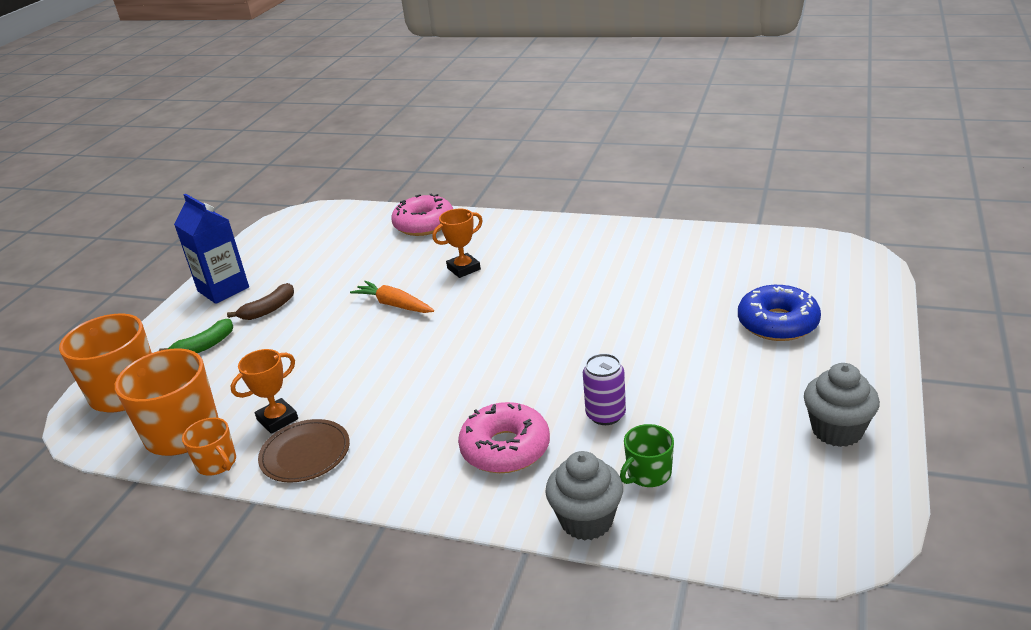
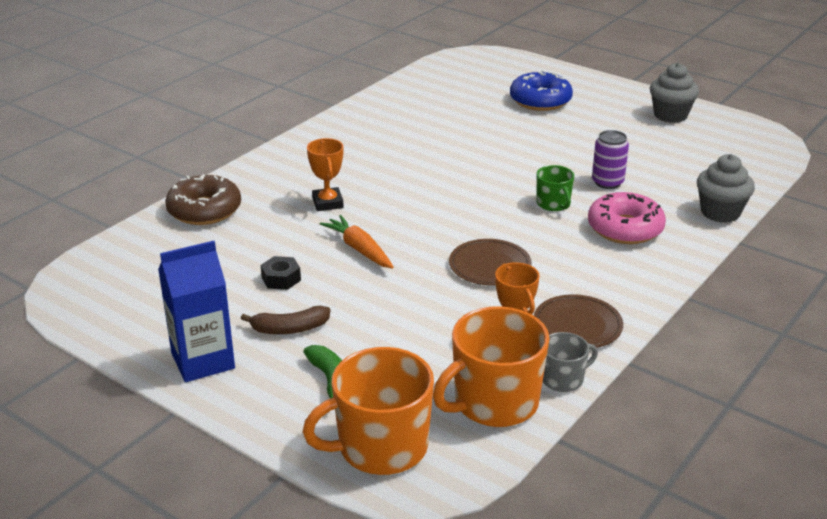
camera: 75 degrees left, 0 degrees up
orange mug [182,417,236,476] -> grey mug [543,332,598,392]
brown banana [227,283,294,320] -> brown banana turned 105 degrees clockwise [241,306,330,334]
orange carrot [350,281,434,313] -> orange carrot turned 90 degrees clockwise [320,215,394,269]
pink donut [391,194,453,236] -> brown donut [165,174,241,225]
green mug [620,424,674,487] -> green mug moved to [536,165,574,211]
none -> black nut [261,256,301,290]
none -> brown plate [449,239,532,285]

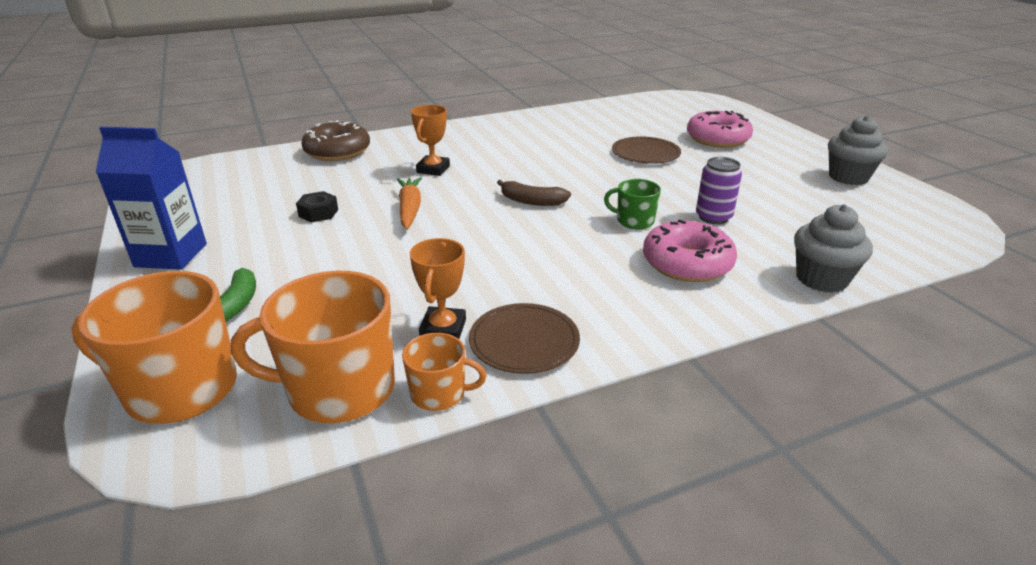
camera: 30 degrees right, 0 degrees up
brown banana [241,306,330,334] -> brown banana moved to [497,180,571,206]
brown plate [449,239,532,285] -> brown plate moved to [612,136,681,164]
blue donut [510,70,573,111] -> pink donut [687,111,753,148]
green mug [536,165,574,211] -> green mug turned 105 degrees clockwise [604,179,661,229]
grey mug [543,332,598,392] -> orange mug [402,333,487,411]

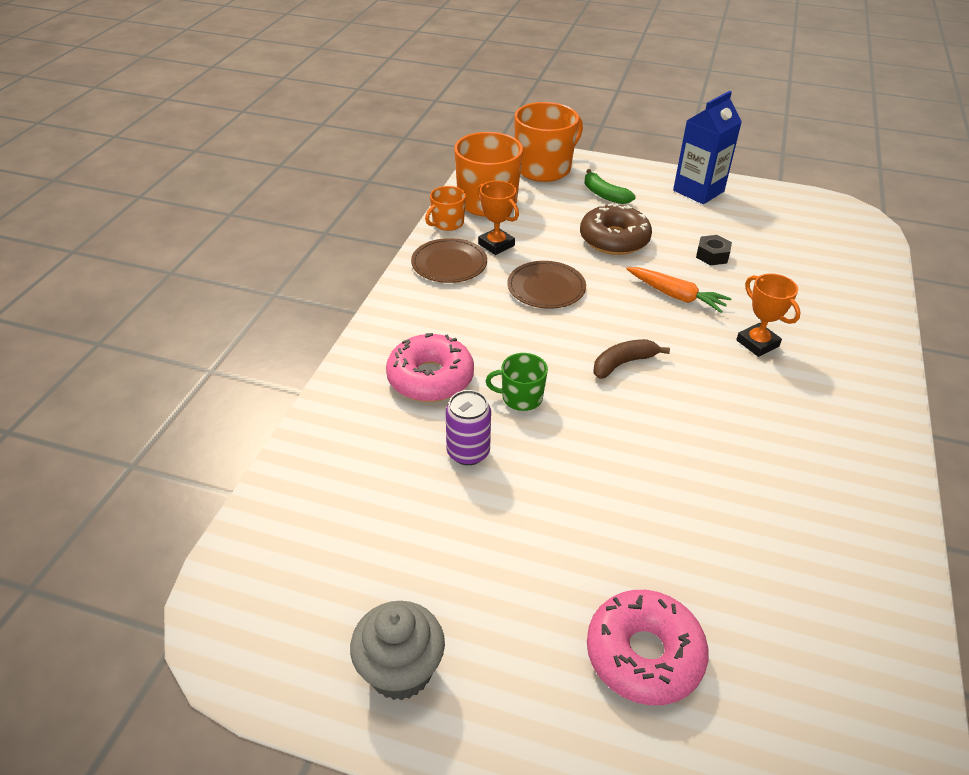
camera: 130 degrees right, 10 degrees up
brown donut [301,120,370,161] -> brown donut moved to [580,203,652,255]
green mug [604,179,661,229] -> green mug turned 150 degrees counterclockwise [486,353,548,411]
brown plate [612,136,681,164] -> brown plate moved to [507,261,586,309]
grey cupcake [794,204,873,293] -> none

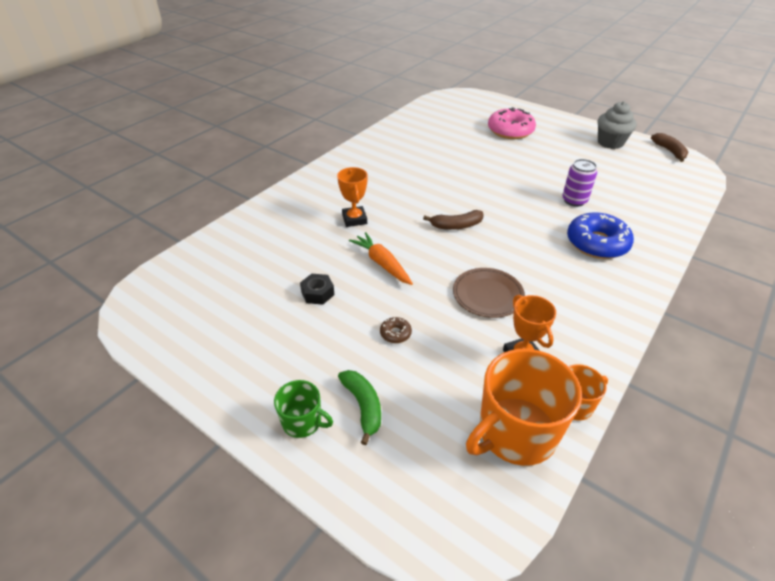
camera: 160 degrees left, 0 degrees up
pink donut [386,333,474,402] -> blue donut [567,212,634,259]
brown plate [411,238,487,283] -> none
green mug [486,353,548,411] -> green mug moved to [274,380,333,438]
orange mug [514,102,583,182] -> none
brown donut [580,203,652,255] -> brown donut [380,317,412,343], size x0.43
blue carton [673,91,742,204] -> none
none -> brown banana [651,133,688,162]

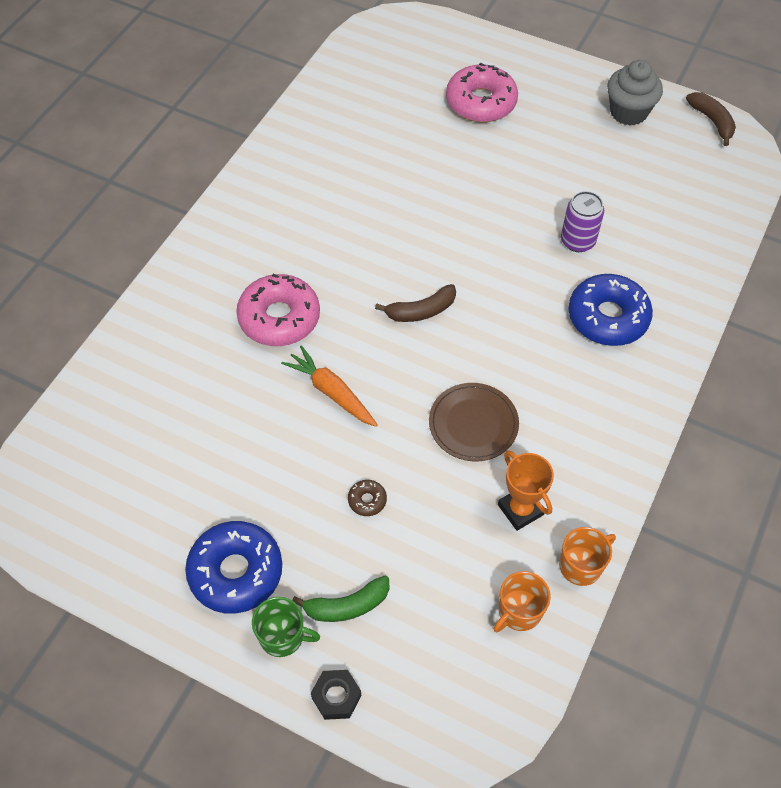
camera: 10 degrees left, 15 degrees up
black nut [300,274,334,305] -> black nut moved to [311,670,361,720]
orange trophy [337,167,368,227] -> pink donut [236,273,320,346]
green banana [338,370,381,445] -> green banana turned 105 degrees clockwise [292,575,389,622]
orange mug [466,349,582,466] -> orange mug [494,571,551,632], size x0.52
none -> blue donut [185,521,282,614]

